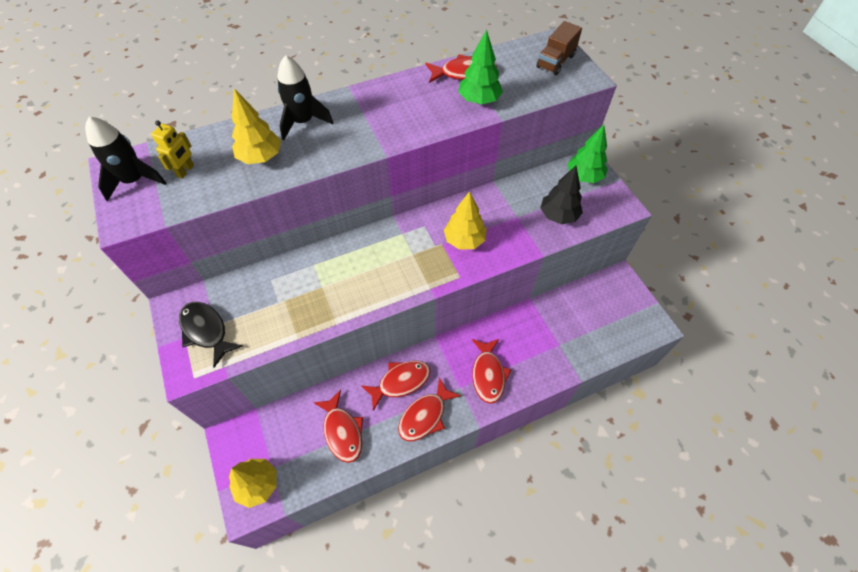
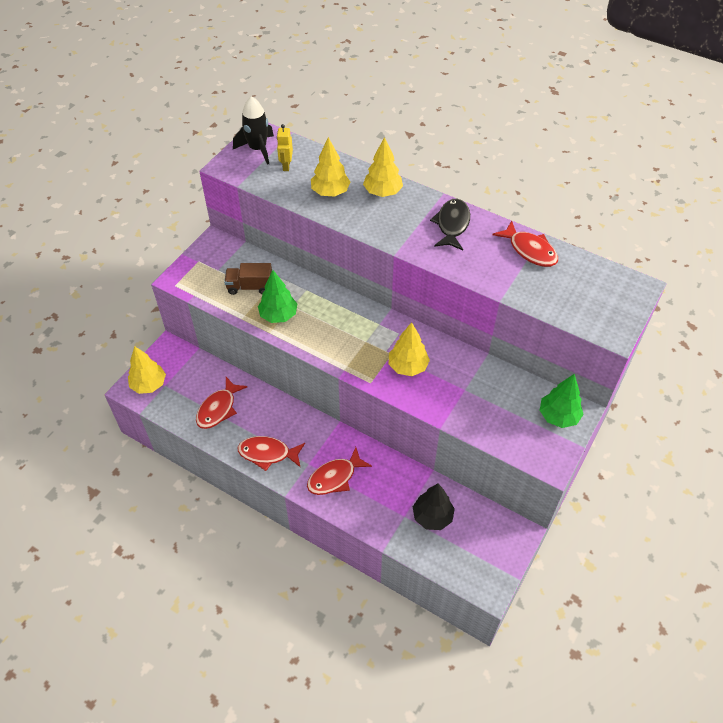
camera: 55 degrees right, 5 degrees down
yellow robot [151,121,194,179] -> yellow robot turned 105 degrees clockwise [277,124,293,171]
black fish [179,302,243,368] -> black fish moved to [430,199,470,250]
black rocket [277,55,333,140] -> yellow tree [363,137,403,197]
red fish [361,361,431,411] -> none
green tree [458,29,503,104] -> green tree moved to [258,270,297,323]
brown truck [536,21,582,75] -> brown truck moved to [224,263,272,295]
black tree [540,166,583,224] -> black tree moved to [413,484,455,530]

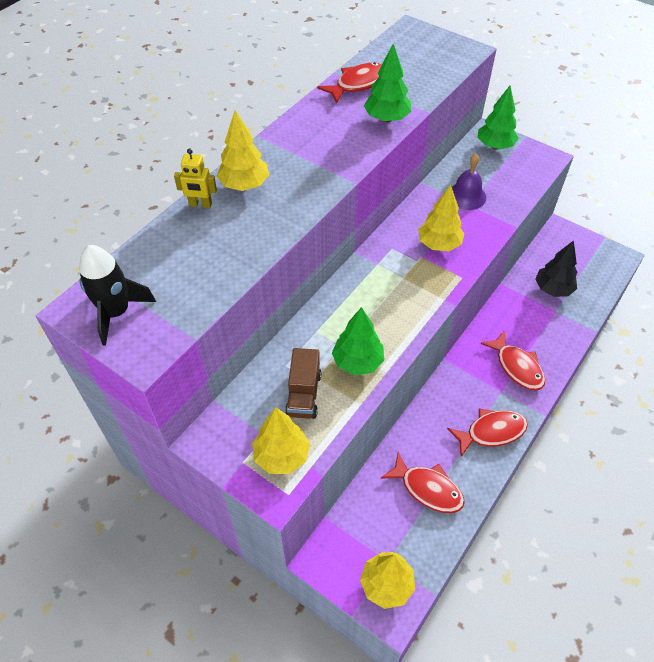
camera: 85 degrees left, 0 degrees up
red fish [238,436,305,471] -> red fish turned 120 degrees counterclockwise [447,408,528,457]
yellow robot [277,124,293,171] -> yellow robot moved to [174,149,217,208]
yellow tree [311,137,350,197] -> yellow tree moved to [252,407,310,474]
black fish [430,199,470,250] -> none
none -> green tree [364,44,411,123]
none -> purple bell [452,154,486,210]

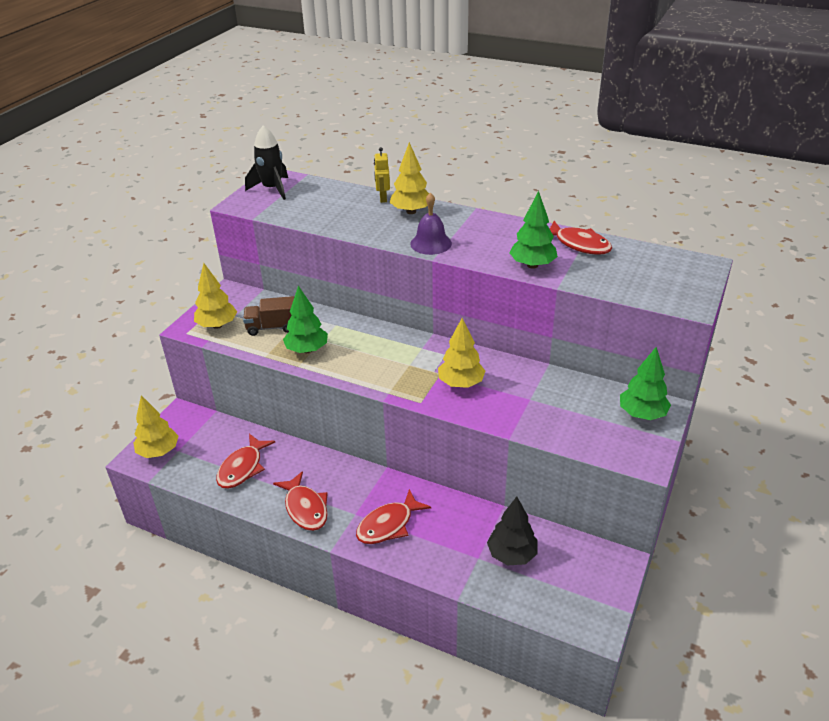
camera: 80 degrees right, 15 degrees down
purple bell [452,154,486,210] -> purple bell moved to [410,192,452,255]

